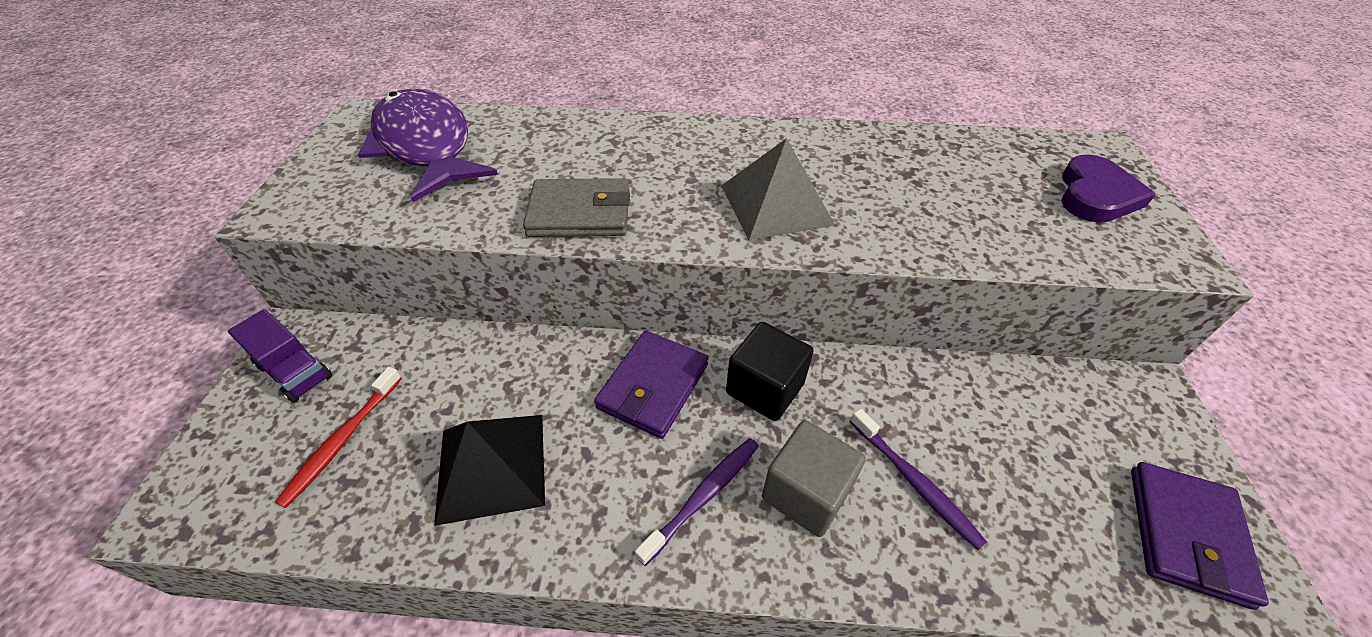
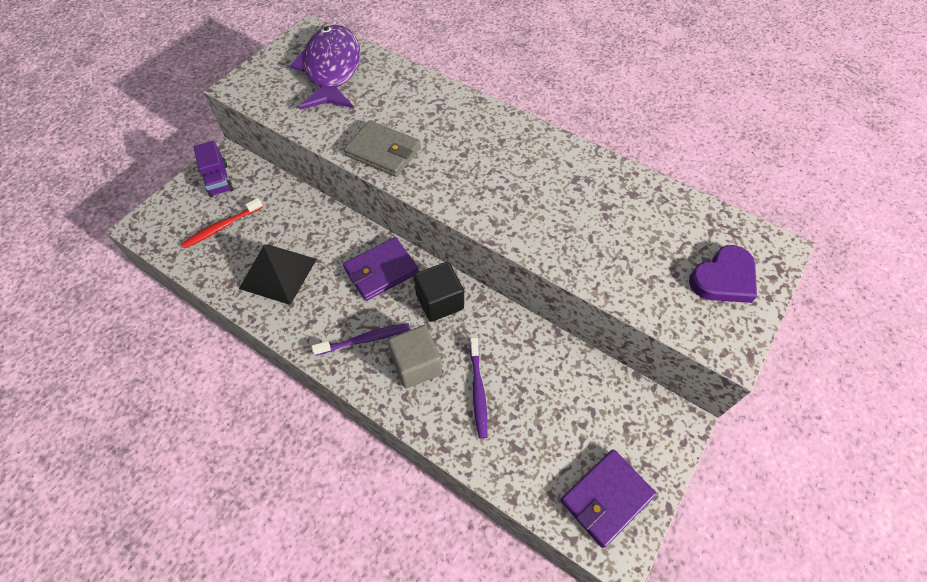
camera: 30 degrees right, 10 degrees up
grey pyramid [721,138,835,240] -> none

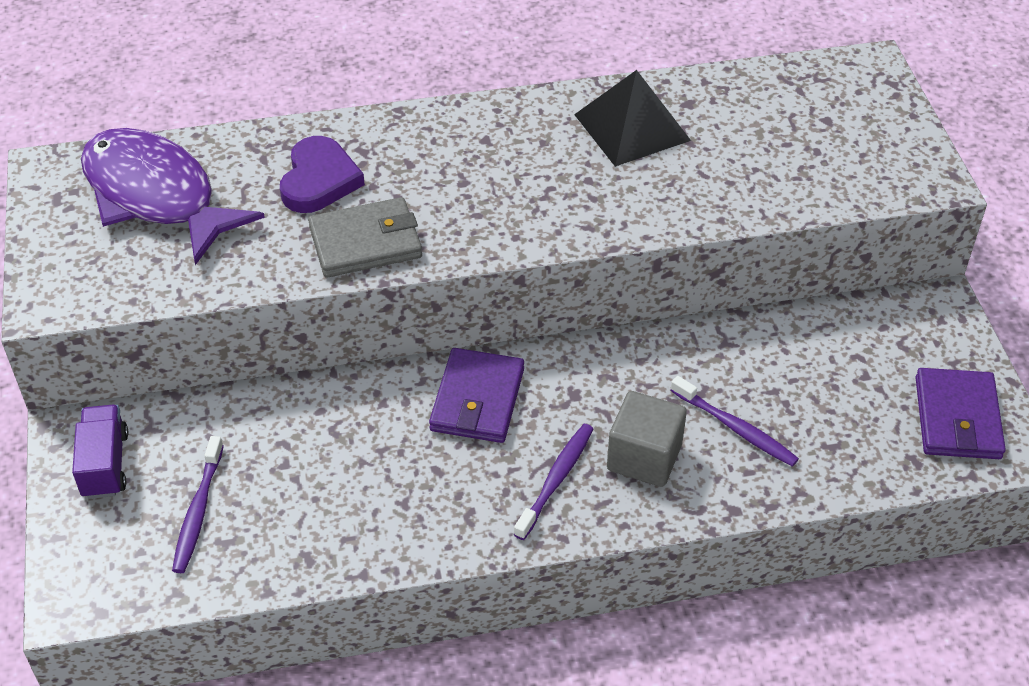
camera: 45 degrees left, 10 degrees down
red toothbrush [181,198,263,249] -> purple toothbrush [172,436,224,573]
purple truck [194,141,233,197] -> purple truck turned 120 degrees counterclockwise [72,405,128,499]
black pyramid [239,244,317,305] -> black pyramid moved to [574,70,691,167]
black cube [413,262,464,322] -> none
purple heart [689,245,757,303] -> purple heart moved to [280,136,365,213]

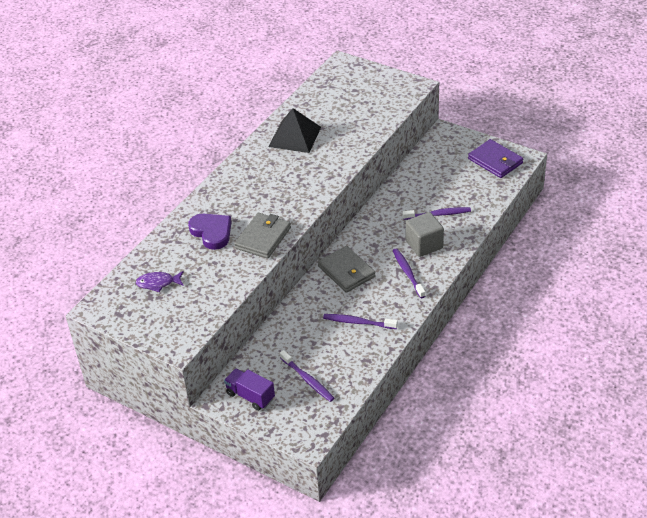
camera: 45 degrees left, 5 degrees down
purple fish [81,128,265,265] -> purple fish [136,271,184,292], size x0.42
purple wallet [429,348,524,443] -> grey wallet [318,246,376,293]
none -> purple toothbrush [323,314,398,329]

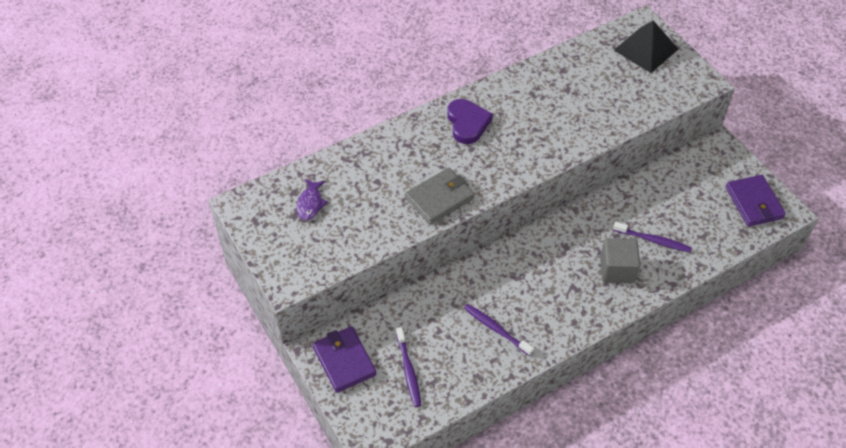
camera: 25 degrees right, 10 degrees up
purple fish [136,271,184,292] -> purple fish turned 105 degrees counterclockwise [296,179,327,220]
purple heart [188,214,232,250] -> purple heart moved to [447,99,493,144]
purple truck [224,368,275,411] -> purple wallet [313,326,376,393]
black pyramid [269,108,321,153] -> black pyramid moved to [614,20,678,73]
grey wallet [318,246,376,293] -> none
purple toothbrush [393,248,425,298] -> none

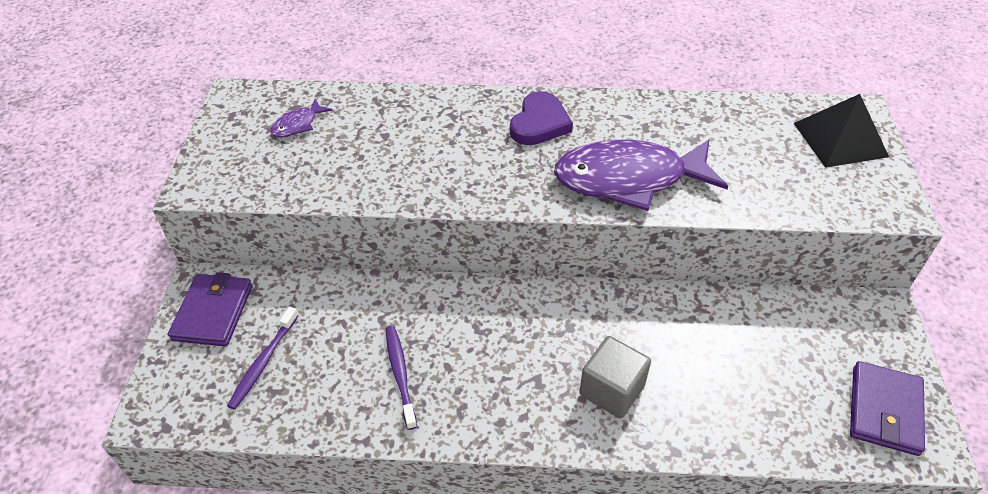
camera: 35 degrees right, 5 degrees down
grey wallet [405,168,474,225] -> none
purple toothbrush [613,222,692,253] -> none
none -> purple fish [554,139,728,211]

